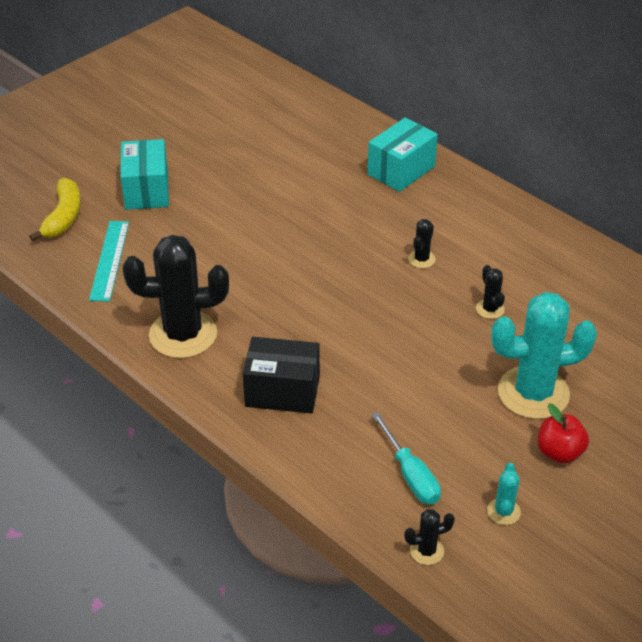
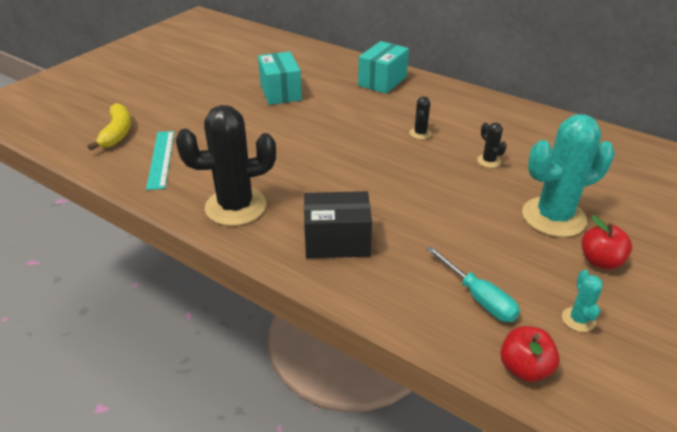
camera: 10 degrees left, 5 degrees down
turquoise box [120,139,169,210] -> turquoise box moved to [258,52,302,105]
black cactus [404,509,455,565] -> red apple [500,326,560,382]

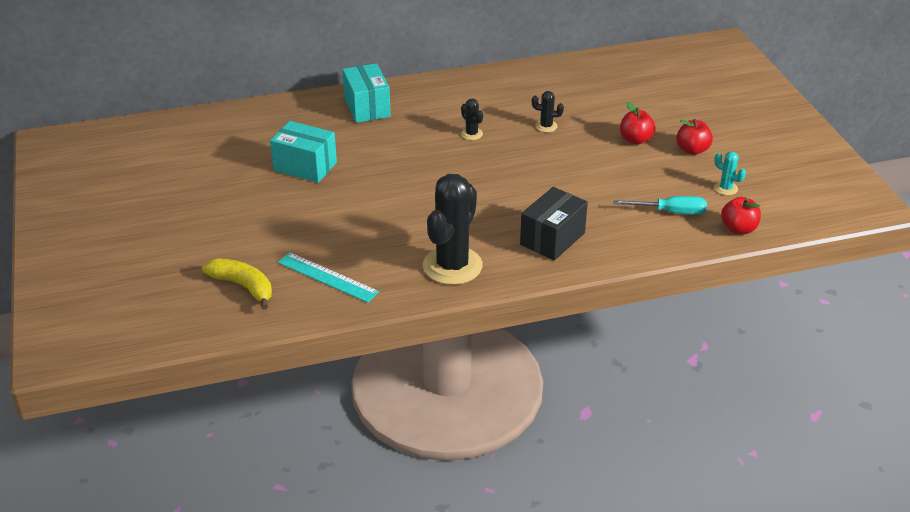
camera: 50 degrees left, 0 degrees up
turquoise cactus [522,114,615,237] -> red apple [620,102,655,145]

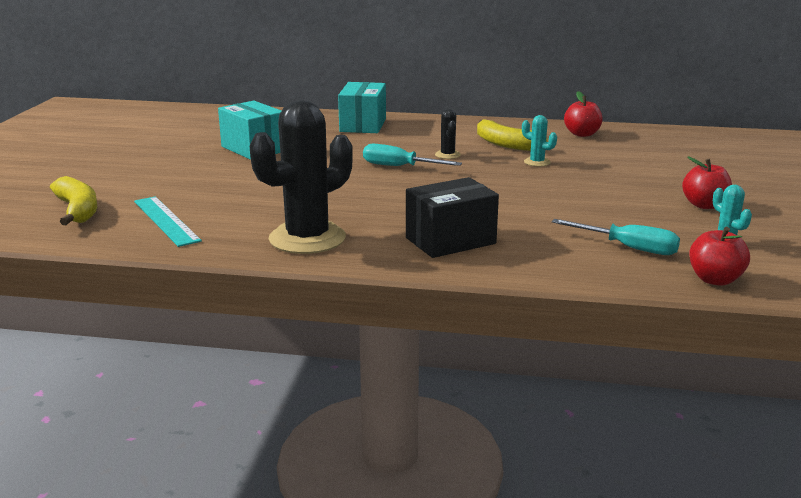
camera: 25 degrees right, 15 degrees down
black cactus [532,91,564,132] -> turquoise cactus [522,115,557,167]
red apple [620,102,655,145] -> red apple moved to [564,91,603,137]
none -> turquoise screwdriver [363,144,462,166]
none -> yellow banana [477,119,548,151]

